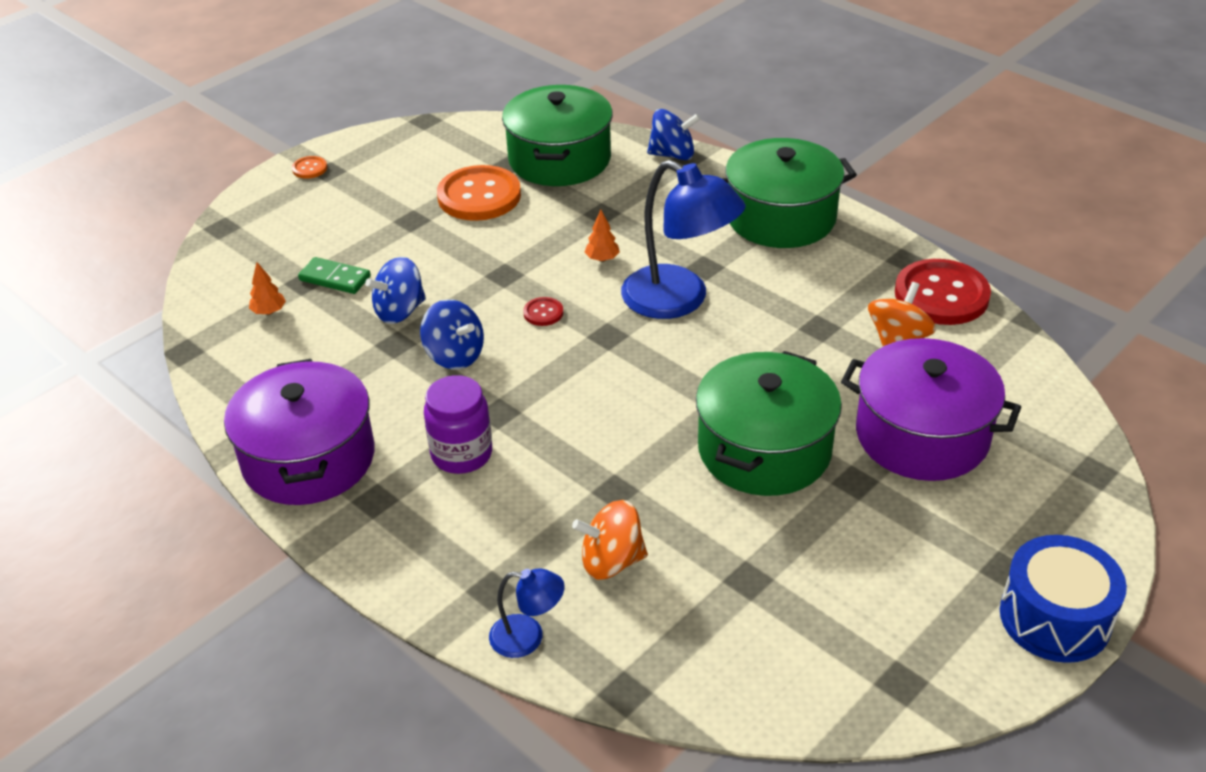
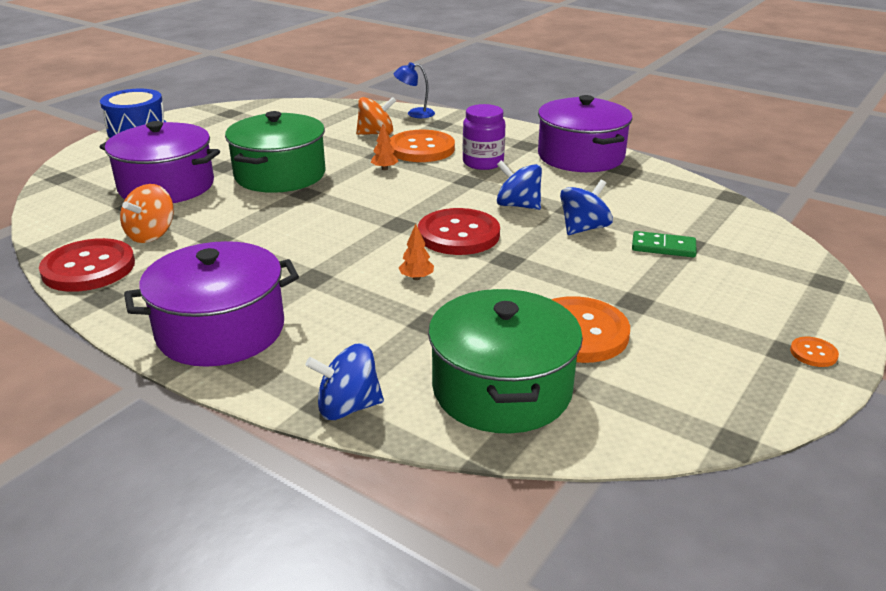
camera: 170 degrees right, 10 degrees down
orange tree [249,262,286,315] -> orange tree moved to [371,124,398,170]
red button [523,297,563,326] -> red button [418,208,500,255], size x2.33
blue lamp [621,160,746,319] -> none
green pot [723,138,857,248] -> purple pot [124,241,299,367]
none -> orange button [390,130,455,162]

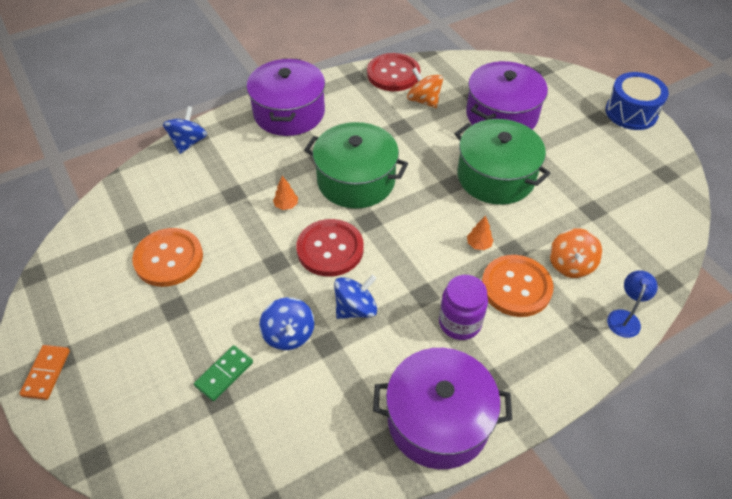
camera: 115 degrees right, 20 degrees up
green pot [428,289,583,433] -> green pot moved to [304,122,408,209]
orange button [790,337,839,367] -> orange domino [19,345,70,400]

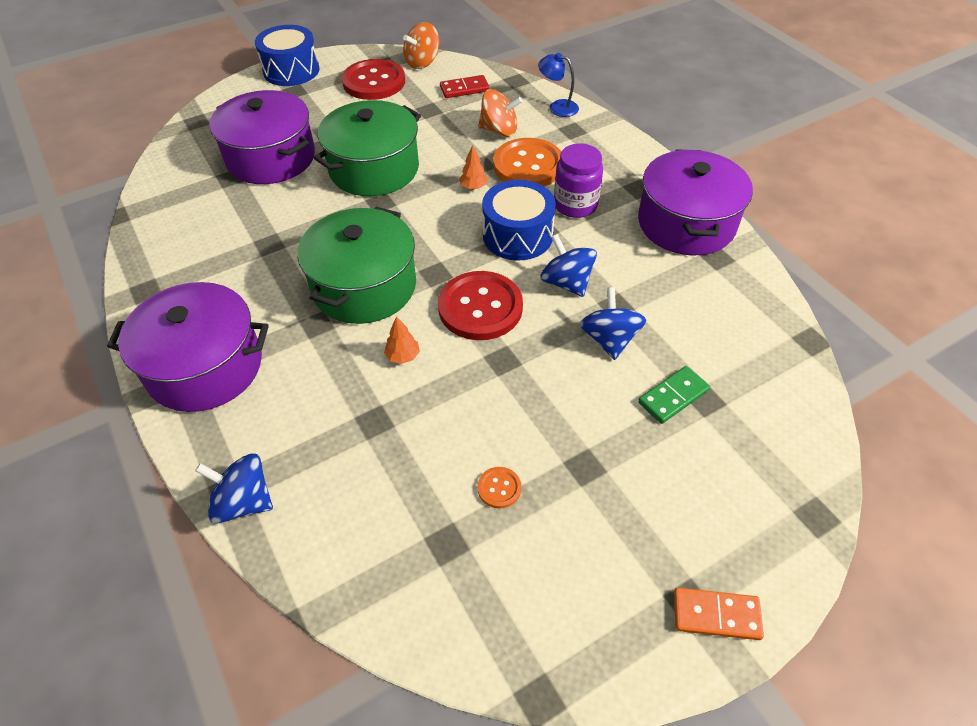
camera: 90 degrees left, 0 degrees up
orange button [132,228,203,287] -> orange button [477,467,521,509], size x0.43
green domino [194,345,253,401] -> green domino turned 75 degrees counterclockwise [638,366,710,424]
blue spinning top [259,297,315,350] -> blue spinning top turned 75 degrees counterclockwise [580,287,646,360]
red button [367,53,420,91] -> red button moved to [342,59,405,100]
orange spinning top [407,67,443,108] -> orange spinning top moved to [403,22,439,69]
none -> red domino [440,75,490,98]
none -> blue drum [482,180,556,261]

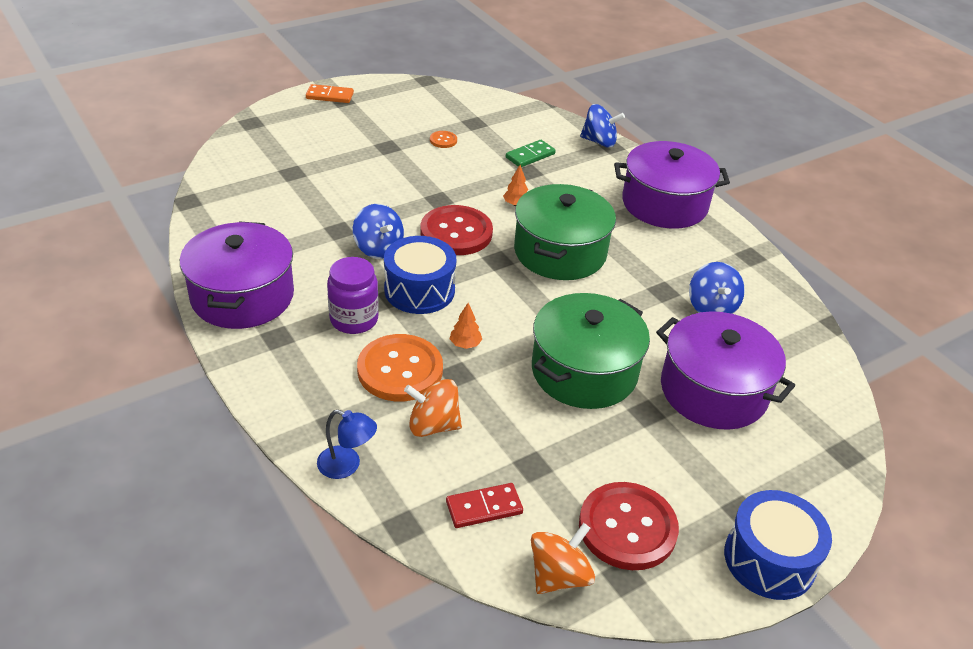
camera: 175 degrees right, 10 degrees down
blue spinning top [580,287,646,360] -> blue spinning top moved to [689,262,745,314]
green domino [638,366,710,424] -> green domino moved to [506,140,556,167]

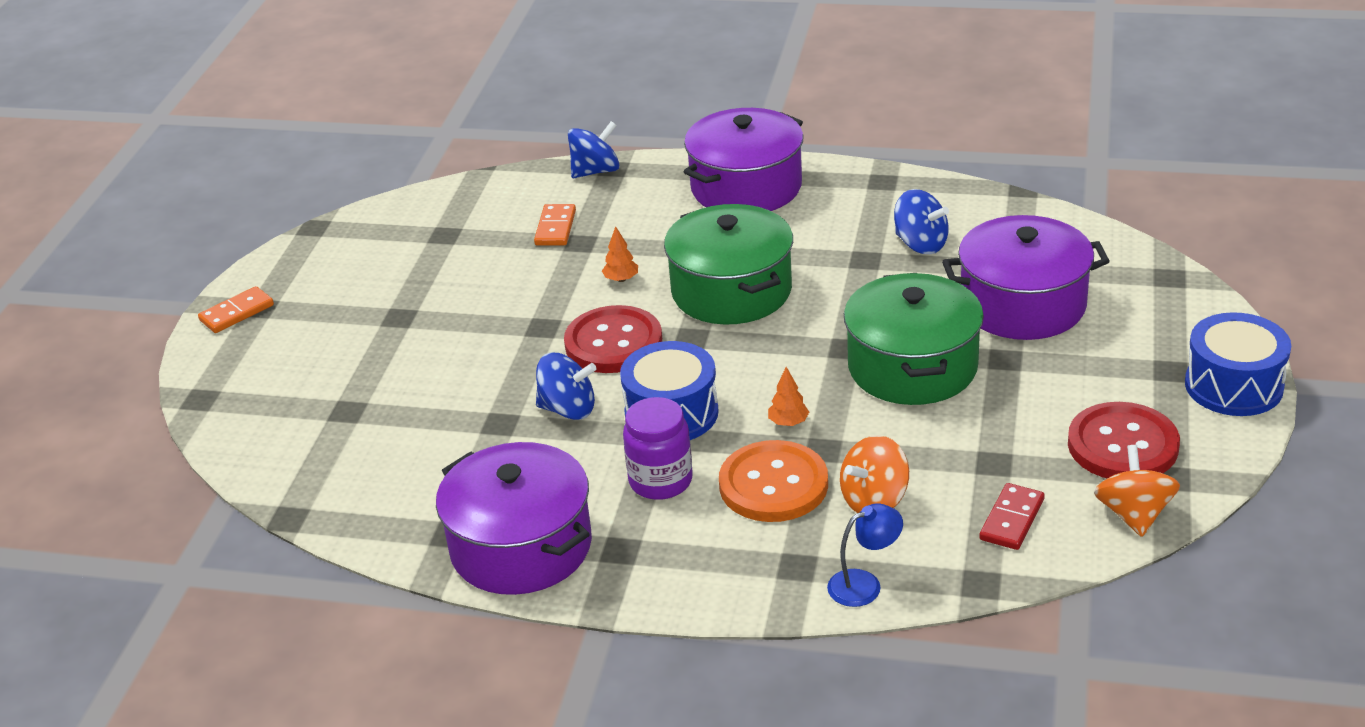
camera: 40 degrees left, 5 degrees down
orange button [430,131,457,148] -> none
green domino [506,140,556,167] -> orange domino [534,204,576,245]

